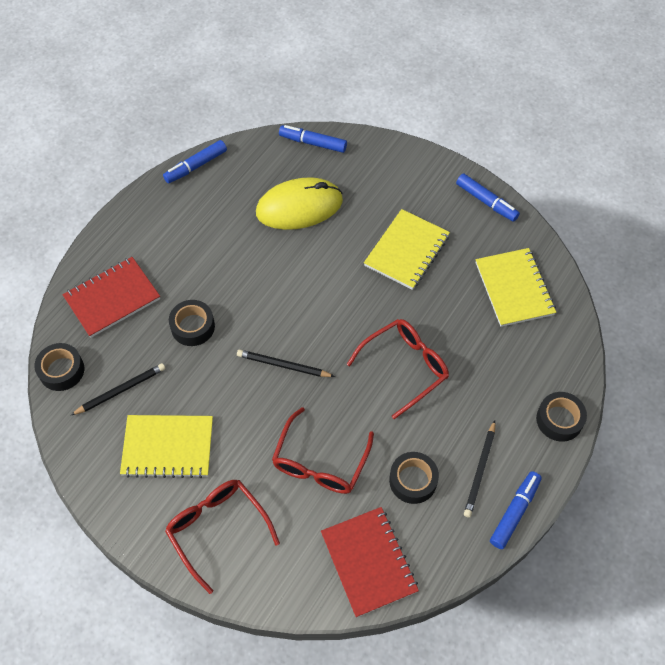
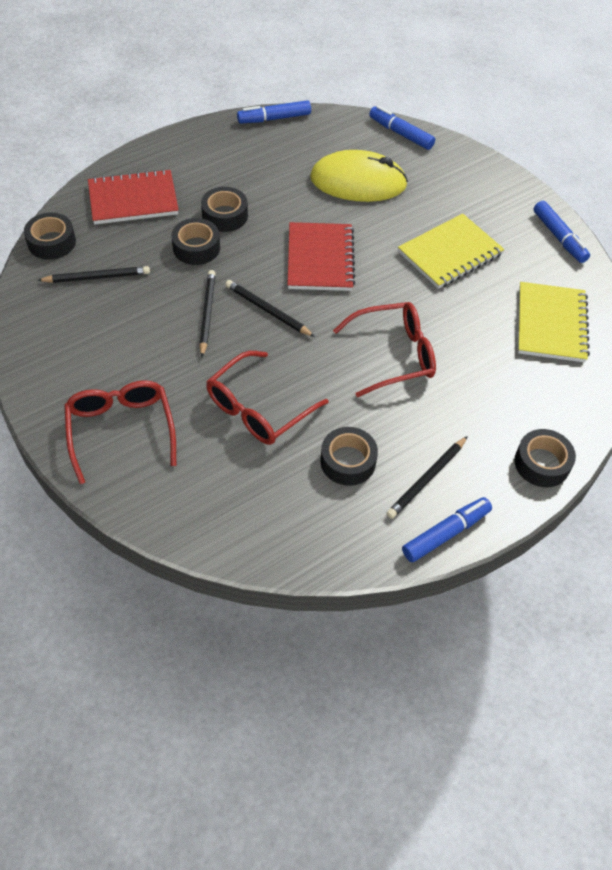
camera: 20 degrees right, 5 degrees down
yellow notebook [120,415,213,478] -> none
red notebook [321,507,419,618] -> red notebook moved to [288,222,355,291]
none -> black pencil [199,270,216,357]
none -> black tape [201,187,248,232]

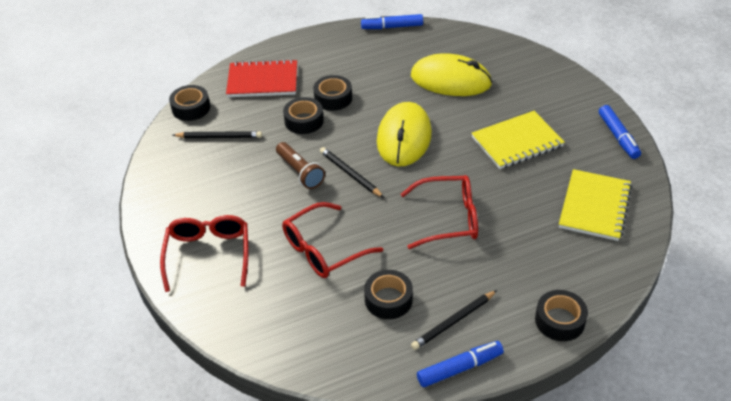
camera: 15 degrees right, 10 degrees down
black pencil [199,270,216,357] -> brown flashlight [276,142,325,189]
red notebook [288,222,355,291] -> yellow mouse [377,102,432,166]
blue marker [369,106,435,150] -> none

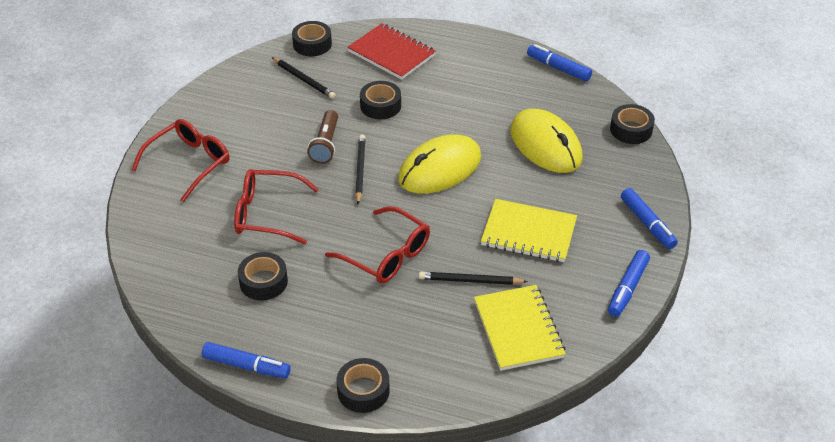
camera: 40 degrees right, 0 degrees up
black tape [313,75,352,111] -> black tape moved to [610,104,655,144]
black pencil [411,290,497,350] -> black pencil moved to [419,272,528,285]
yellow notebook [559,169,632,241] -> yellow notebook turned 75 degrees counterclockwise [474,285,566,371]
none -> blue marker [621,188,678,249]

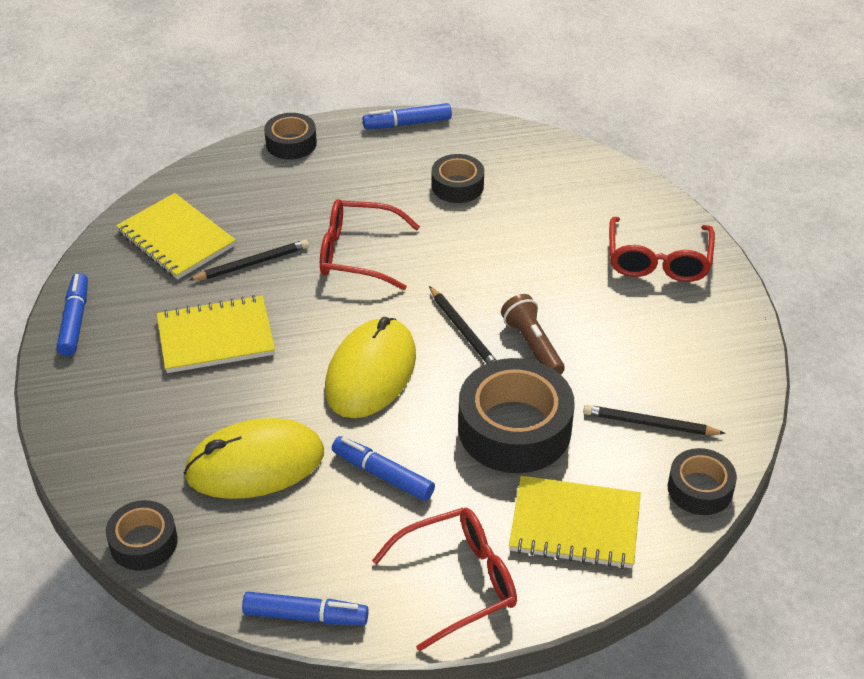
camera: 150 degrees right, 0 degrees up
red glasses [234,169,319,244] -> red glasses moved to [372,508,517,652]
red notebook [347,23,436,80] -> yellow notebook [509,476,641,569]
black tape [360,81,401,119] -> black tape [458,358,575,473], size x1.81
yellow mouse [510,109,583,173] -> yellow mouse turned 45 degrees counterclockwise [184,418,324,499]
blue marker [621,188,678,249] -> blue marker moved to [332,436,435,501]

